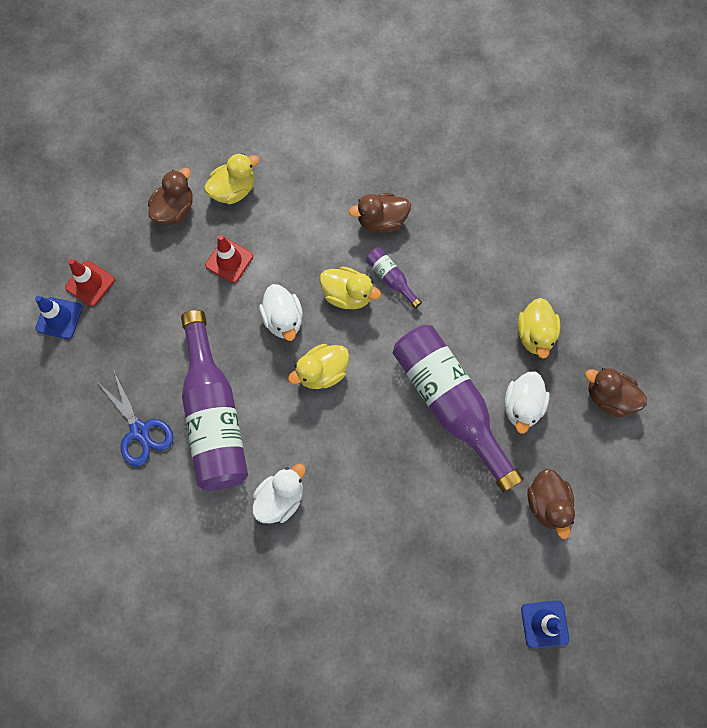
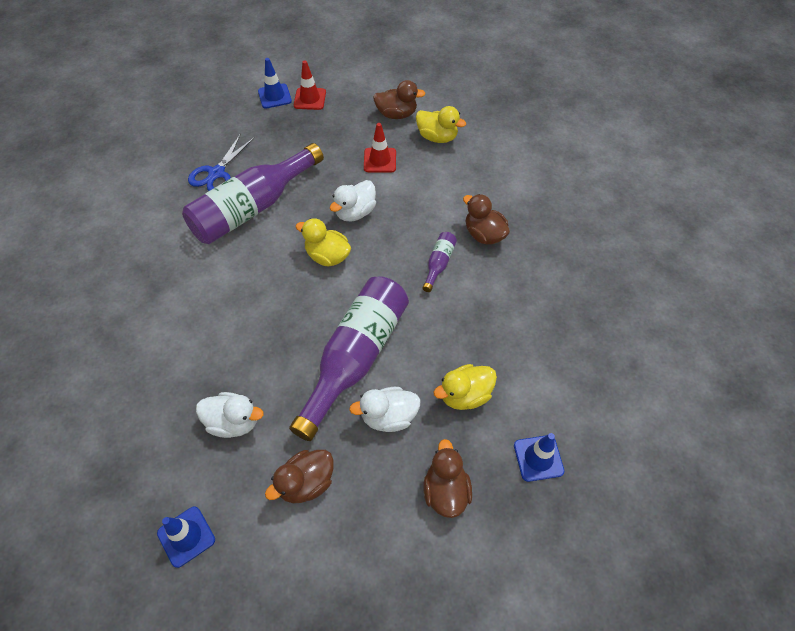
camera: 60 degrees right, 15 degrees down
white duck [252,464,306,524] -> white duck moved to [196,392,264,438]
yellow duck [320,267,381,309] -> none
none -> blue traffic cone [514,433,564,482]

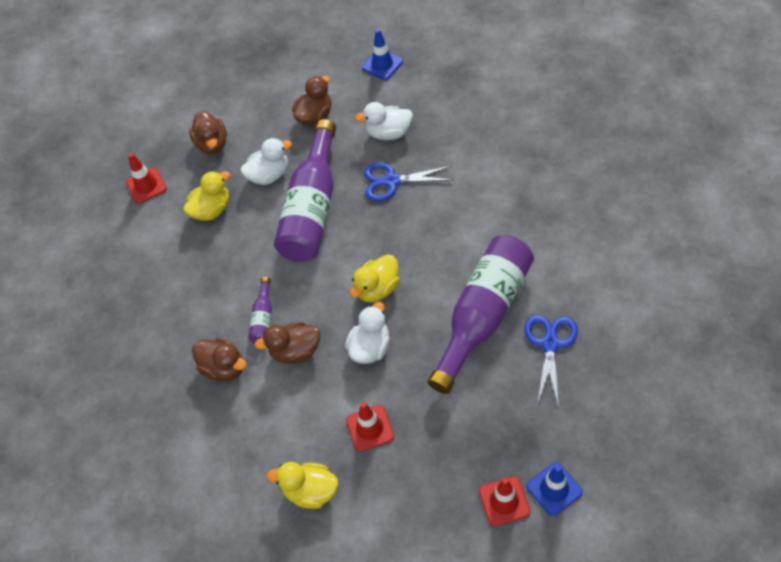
camera: 170 degrees right, 0 degrees up
yellow duck [295,218,351,267] -> yellow duck turned 120 degrees clockwise [350,254,400,302]
brown duck [373,80,426,119] -> brown duck moved to [255,322,320,364]
blue traffic cone [514,433,564,482] -> red traffic cone [126,153,167,204]
none -> blue scissors [364,163,454,201]

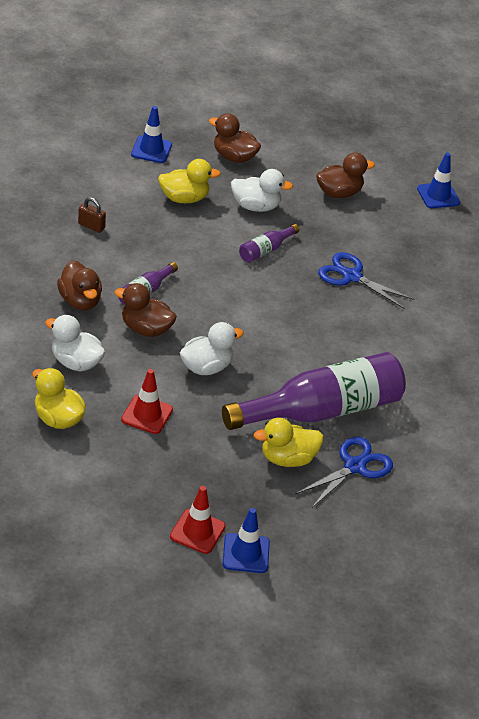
camera: 25 degrees right, 15 degrees down
red traffic cone [126,153,167,204] -> blue traffic cone [131,106,172,163]
brown duck [189,111,227,154] -> brown duck turned 105 degrees clockwise [209,113,261,163]
purple bottle [274,119,336,262] -> purple bottle [239,224,299,263], size x0.42
yellow duck [350,254,400,302] -> yellow duck moved to [254,418,323,467]
white duck [355,102,413,140] -> white duck moved to [45,315,105,371]
none -> brown padlock [78,197,106,233]

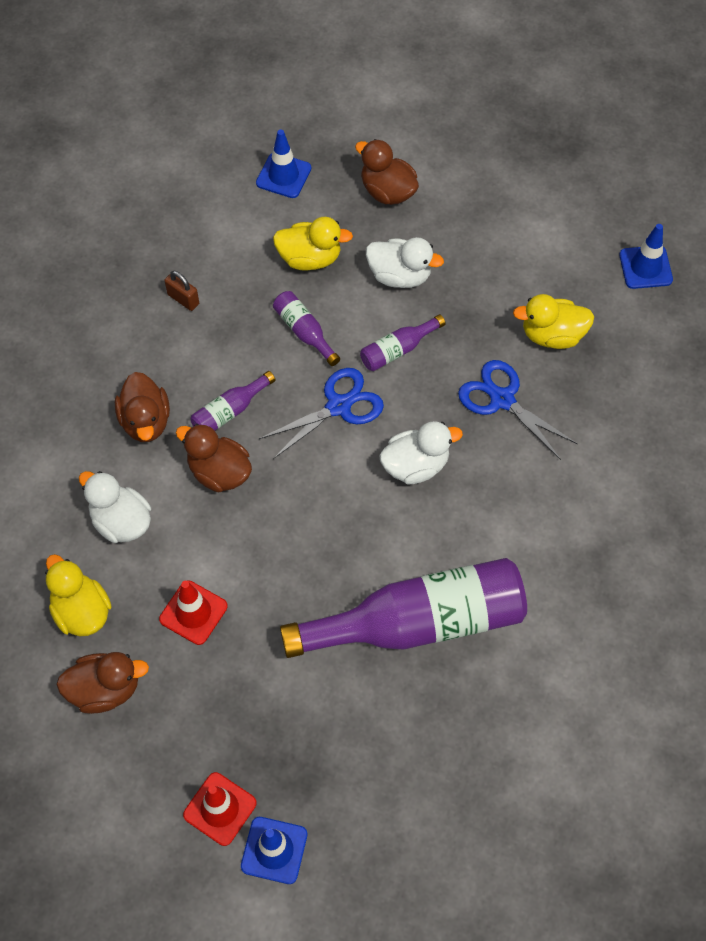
camera: 15 degrees right, 20 degrees up
white duck [180,322,244,375] -> white duck moved to [379,421,463,485]
yellow duck [254,418,323,467] -> yellow duck moved to [513,294,595,349]
blue scissors [295,437,393,509] -> blue scissors moved to [259,368,384,459]
brown duck [316,152,375,198] -> brown duck moved to [56,652,149,714]
none -> purple bottle [273,291,340,366]

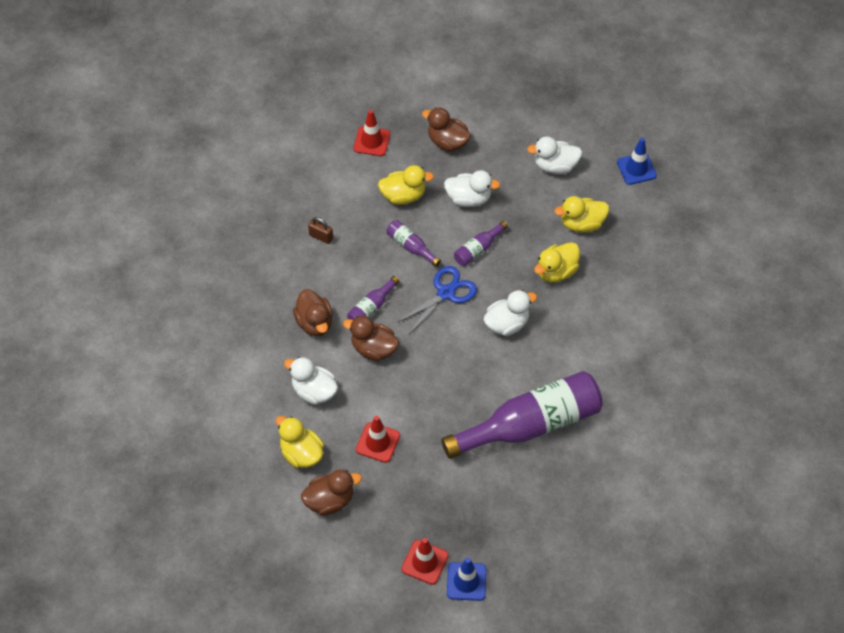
camera: 10 degrees left, 5 degrees down
blue traffic cone [256,130,311,198] -> red traffic cone [353,110,390,156]
blue scissors [458,360,578,460] -> yellow duck [534,242,580,283]
none -> white duck [527,136,582,174]

